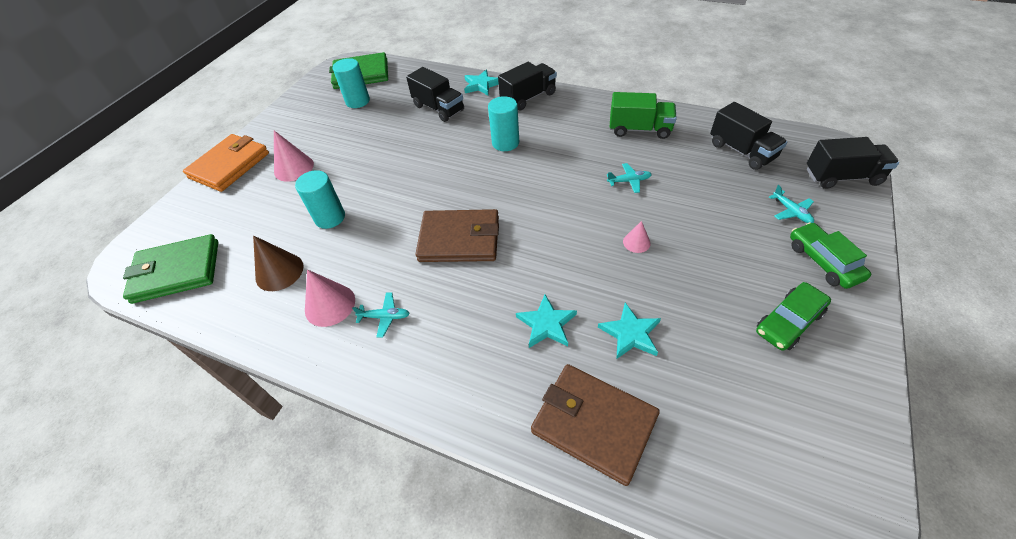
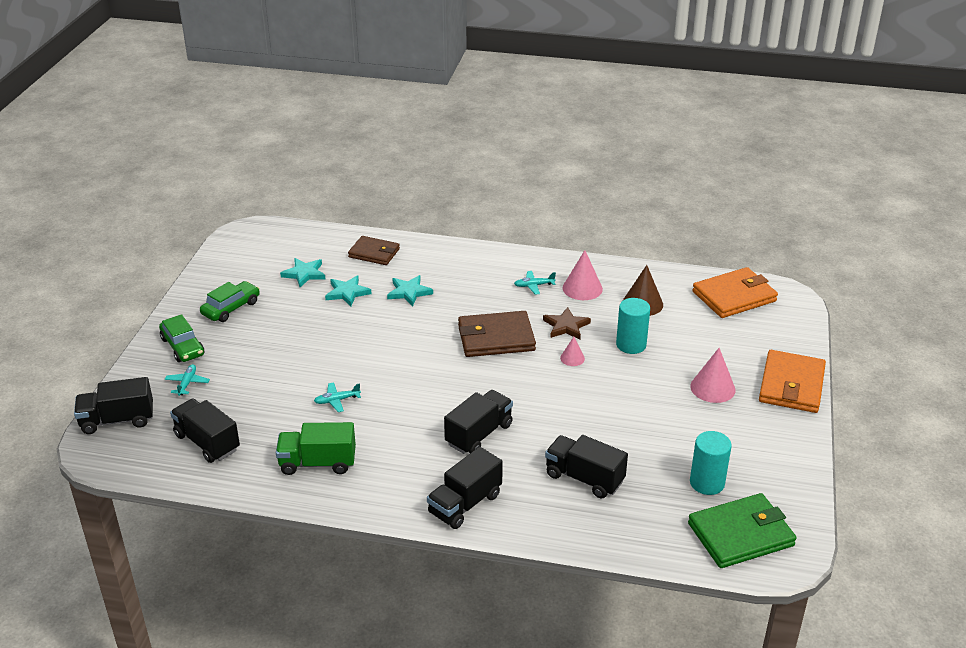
camera: 165 degrees right, 15 degrees down
green wallet [123,234,218,304] -> orange wallet [692,267,778,318]
turquoise star [464,70,499,95] -> turquoise star moved to [280,258,326,287]
turquoise cylinder [488,96,519,151] -> black truck [444,390,513,454]
brown wallet [531,364,660,486] -> brown wallet [348,236,400,265], size x0.66
pink cone [623,221,651,253] -> pink cone moved to [560,337,585,366]
turquoise plane [769,185,814,223] -> turquoise plane turned 45 degrees clockwise [165,364,210,396]
none -> brown star [543,307,591,339]

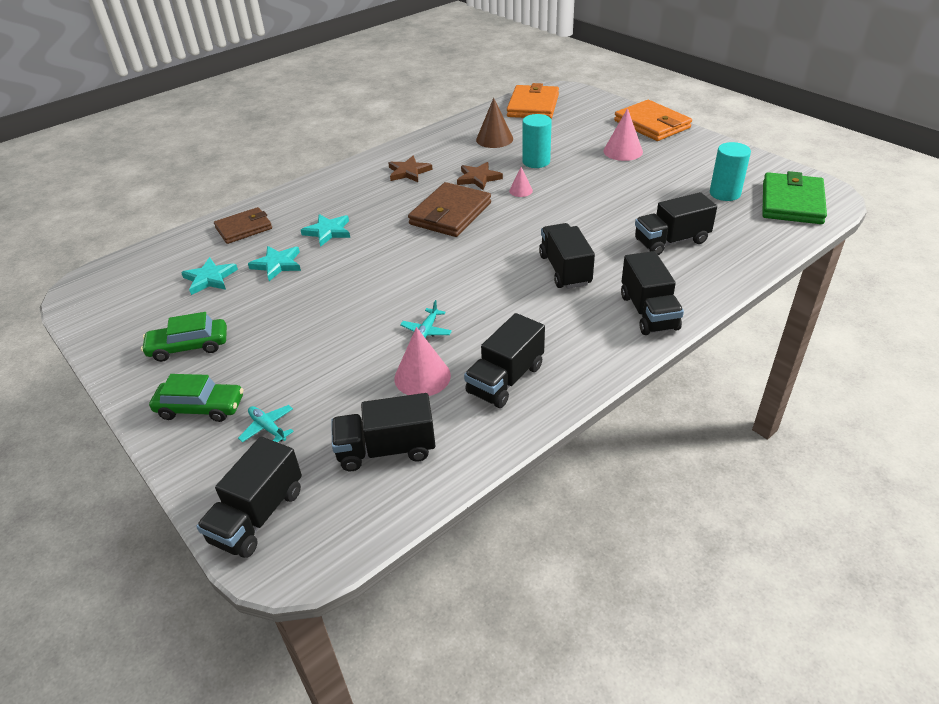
camera: 50 degrees left, 5 degrees up
green car [200,281,260,322] -> green car turned 90 degrees counterclockwise [141,312,227,362]
green truck [276,422,356,475] -> black truck [464,313,545,408]
turquoise plane [514,271,556,295] -> brown star [388,156,432,182]
pink cone [563,250,603,300] -> pink cone moved to [394,327,451,396]

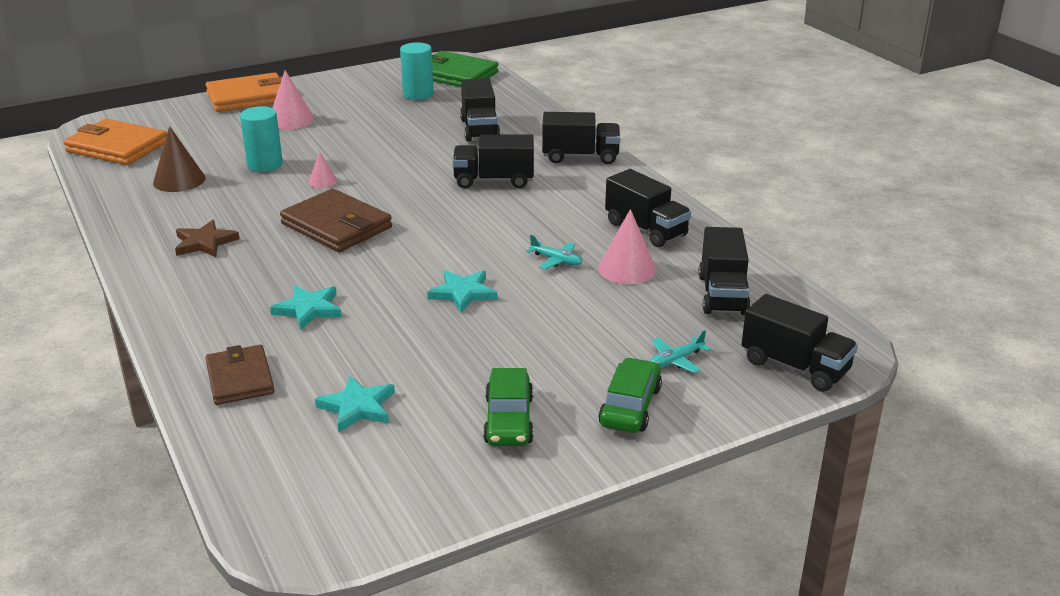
camera: 80 degrees left, 10 degrees down
turquoise star [248,246,301,281] -> turquoise star moved to [427,270,497,313]
brown star [457,162,503,190] -> none

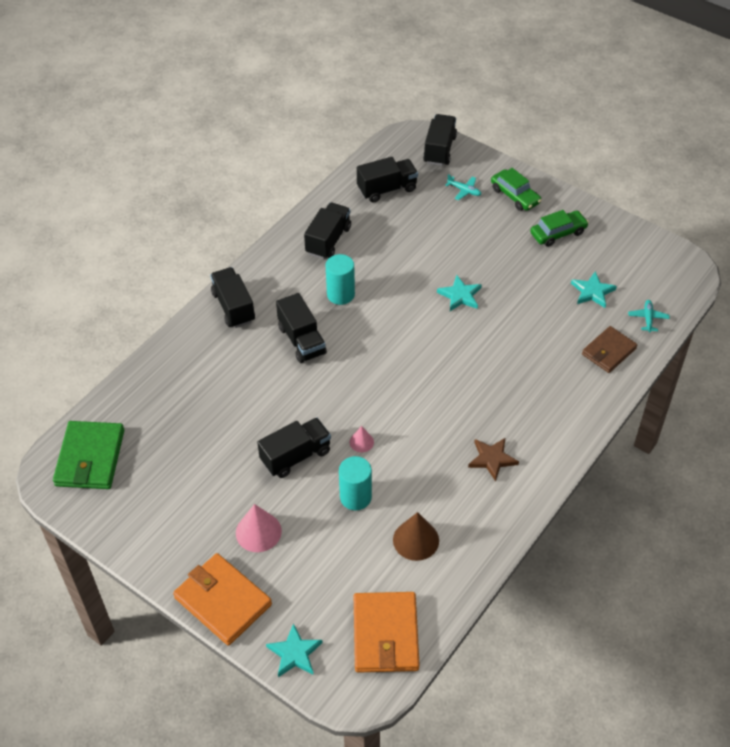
camera: 115 degrees left, 20 degrees up
turquoise star [270,285,342,330] -> turquoise star moved to [266,623,323,677]
brown wallet [280,189,392,252] -> none
turquoise cylinder [400,42,434,100] -> turquoise cylinder moved to [326,254,355,305]
black truck [460,78,500,142] -> black truck moved to [257,418,331,478]
turquoise plane [526,235,582,270] -> turquoise plane moved to [628,300,670,333]
pink cone [598,209,657,284] -> none
green car [598,357,662,433] -> green car turned 120 degrees counterclockwise [491,168,542,211]

